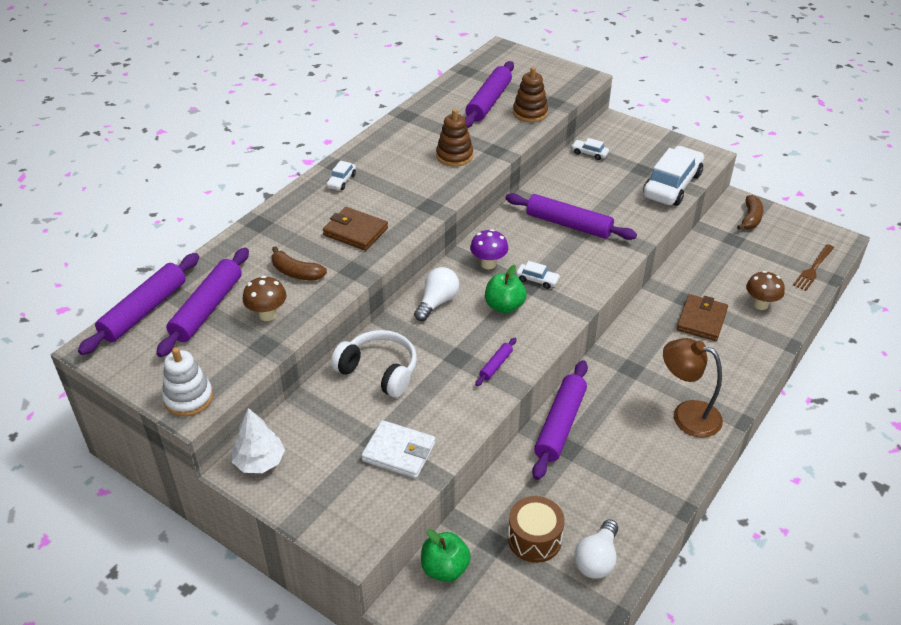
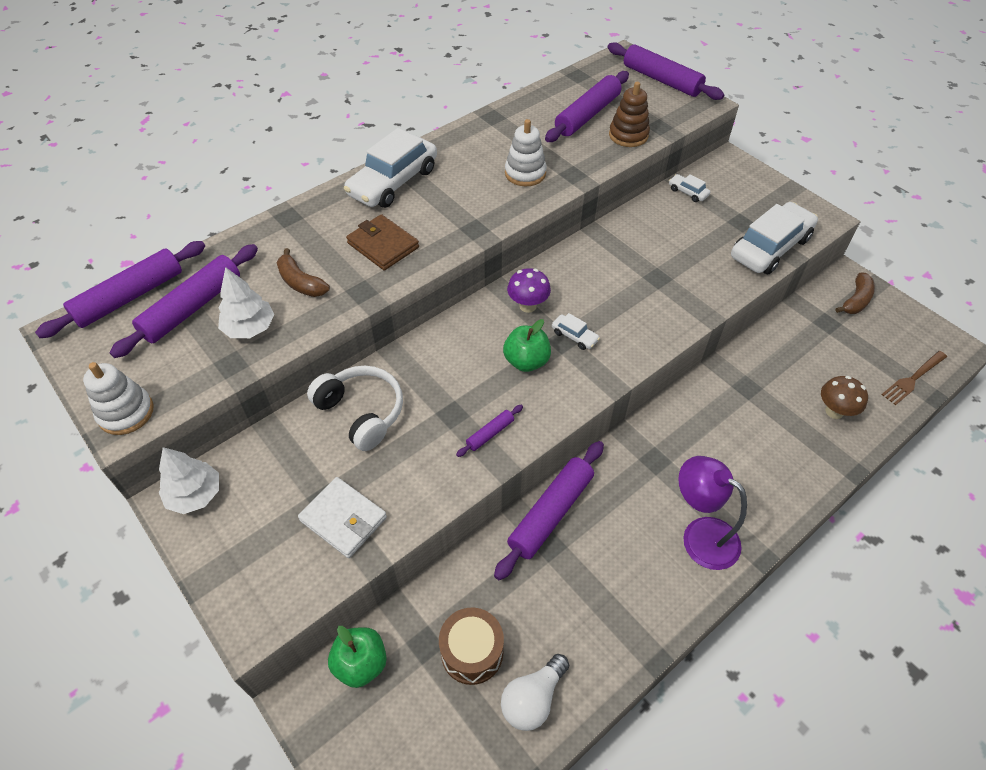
camera: 15 degrees right, 10 degrees up
brown mushroom [243,276,287,321] -> white tree [218,267,275,338]
white car [326,161,356,190] -> white car [344,128,437,208], size x2.31
white light bulb [414,267,459,321] -> none
brown stacking toy [436,109,473,167] -> white stacking toy [505,119,547,186]
purple rolling pin [505,193,637,240] -> purple rolling pin moved to [608,42,724,100]
brown lamp [663,338,723,438] -> purple lamp [678,456,747,570]
brown wallet [677,294,728,341] -> none

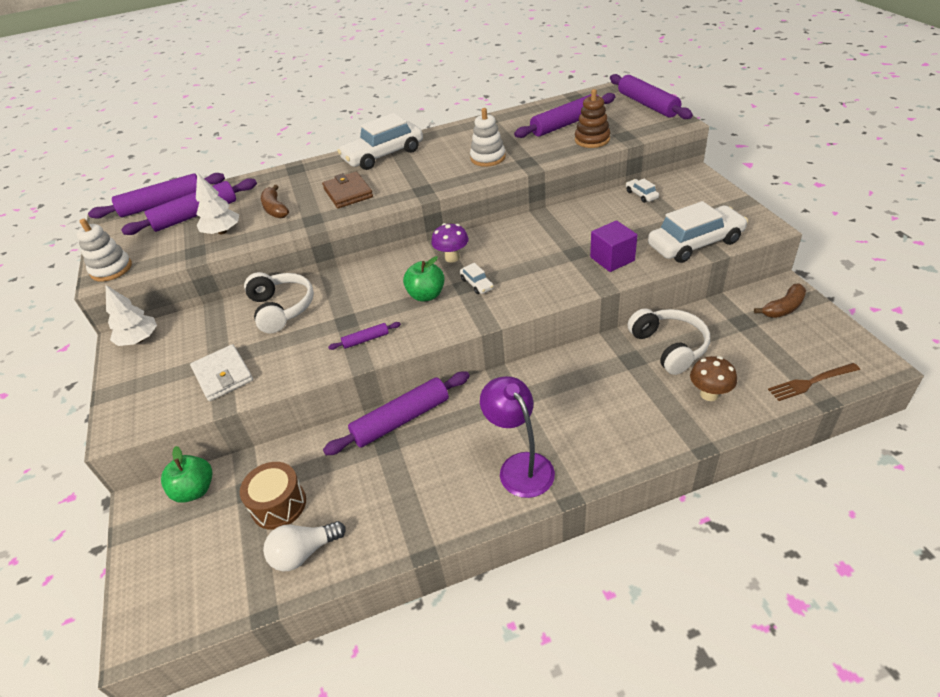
camera: 25 degrees right, 10 degrees down
none -> purple cube [590,220,637,272]
none -> white headphones [628,308,710,375]

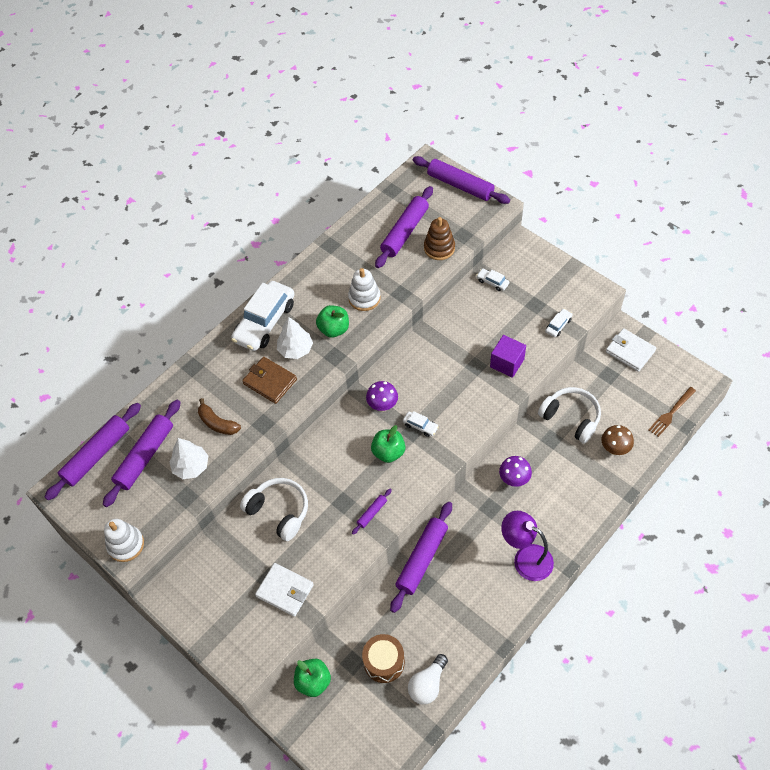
camera: 30 degrees left, 15 degrees up
white tree [106,285,157,346] -> white tree moved to [277,317,313,359]
white car [648,201,748,263] -> white car [545,309,572,337], size x0.43
brown banana [754,284,806,318] -> white wallet [606,328,656,372]
none -> green apple [316,305,349,338]
none -> purple mushroom [499,456,532,487]

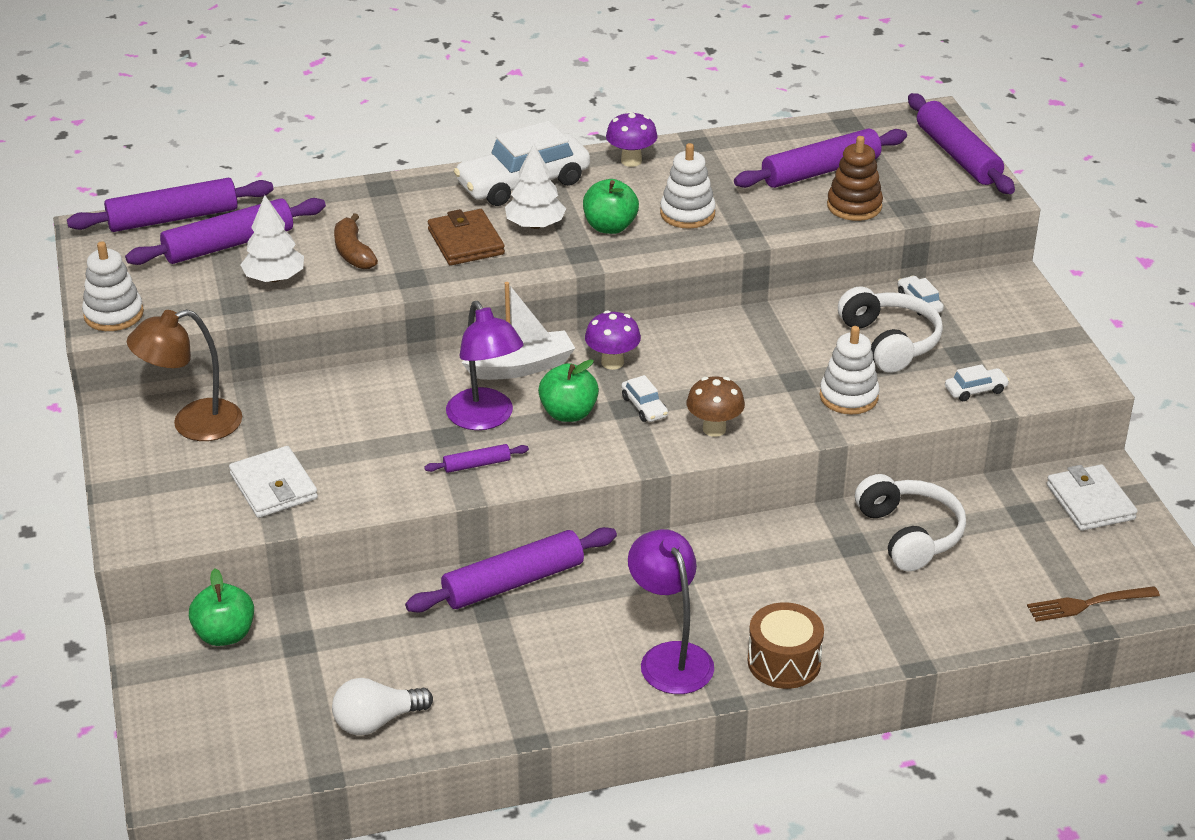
camera: 30 degrees right, 20 degrees down
white headphones [240,478,308,541] -> white headphones moved to [838,286,943,373]
brown drum [362,634,405,683] -> brown drum moved to [748,602,824,689]
purple cube [490,335,526,378] -> white stacking toy [820,326,879,415]
purple mushroom [499,456,532,487] -> purple mushroom moved to [606,111,658,167]
brown mushroom [602,425,634,455] -> brown mushroom moved to [687,376,745,437]
none -> brown lamp [127,309,242,441]
none -> purple lamp [446,301,524,430]
none -> white boat [462,282,575,380]

